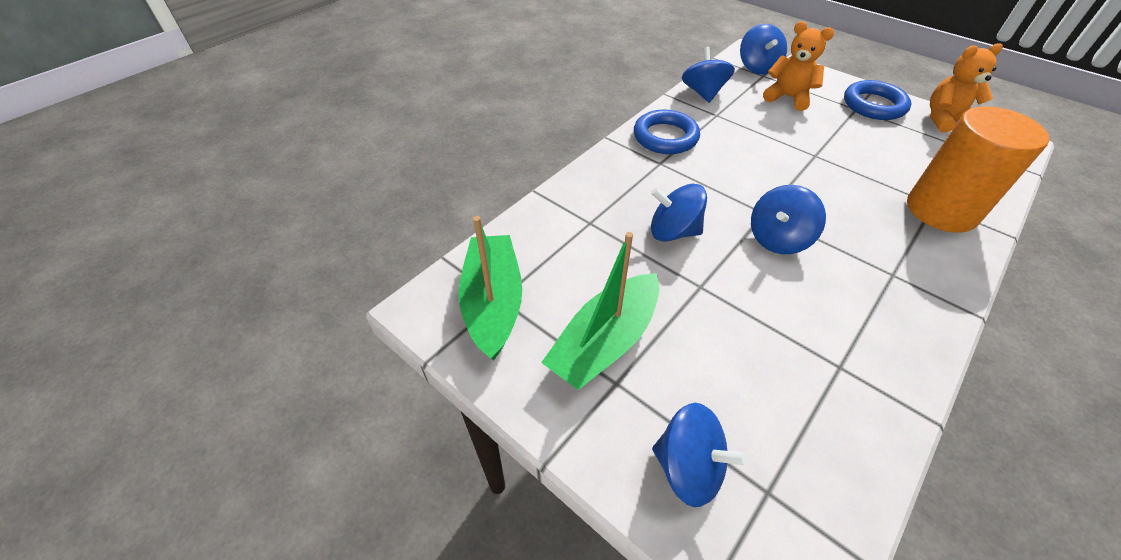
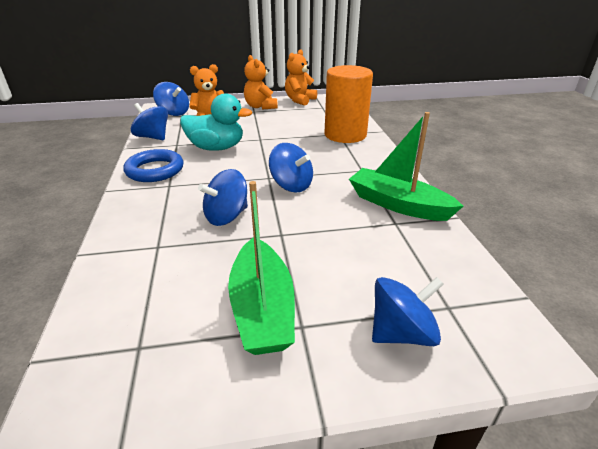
camera: 50 degrees left, 15 degrees down
green boat [458,216,522,360] -> green boat moved to [349,112,463,221]
blue spinning top [751,185,826,254] -> blue spinning top turned 45 degrees counterclockwise [269,143,313,193]
blue ring [844,80,911,120] -> orange teddy bear [244,55,278,110]
none -> turquoise duck [180,94,252,151]

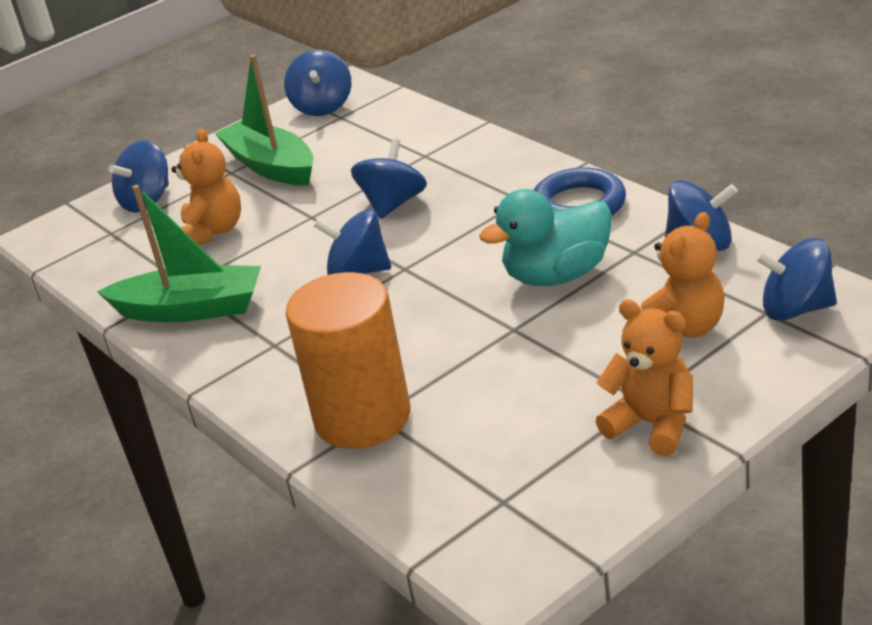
camera: 155 degrees right, 0 degrees up
orange teddy bear [285,49,317,106] -> orange teddy bear moved to [171,129,241,245]
none -> blue spinning top [284,50,351,116]

